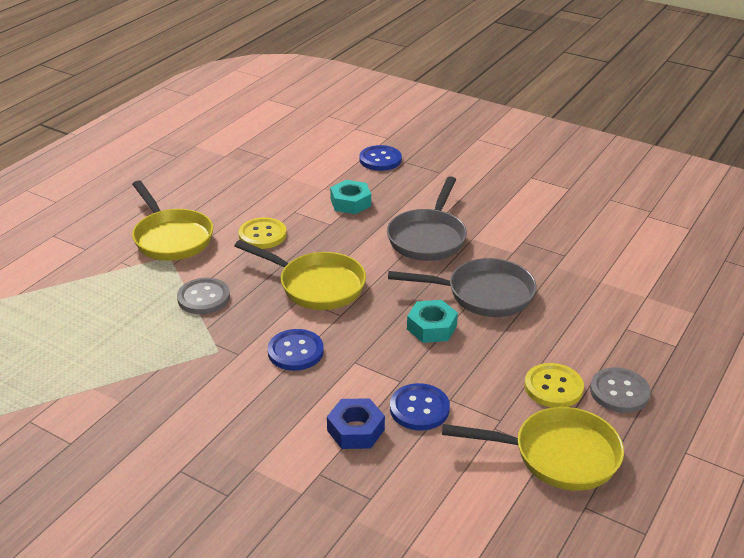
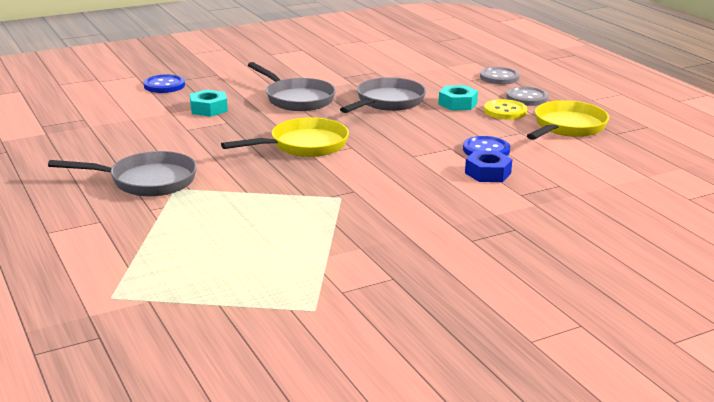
camera: 60 degrees left, 10 degrees down
yellow pan [132,181,213,261] -> grey pan [48,151,197,197]
grey button [177,278,230,314] -> grey button moved to [480,67,520,84]
yellow button [238,218,287,249] -> none
blue button [268,329,324,371] -> none
turquoise nut [407,300,458,343] -> turquoise nut moved to [438,85,478,111]

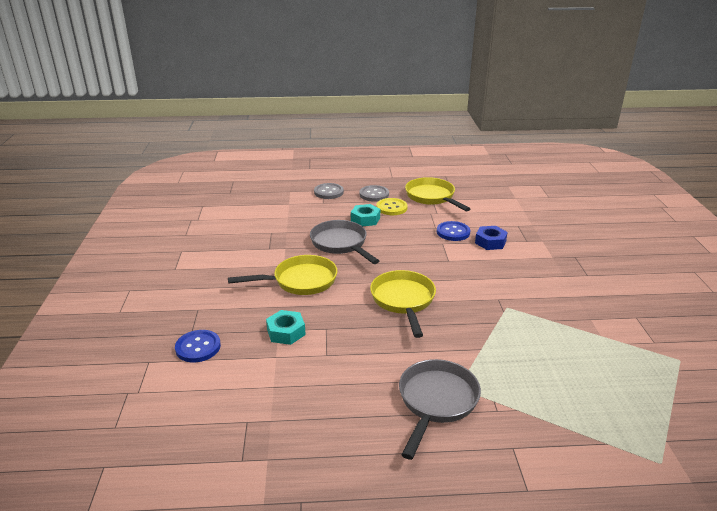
camera: 65 degrees left, 5 degrees up
grey pan [248,62,336,111] -> yellow pan [228,255,337,295]

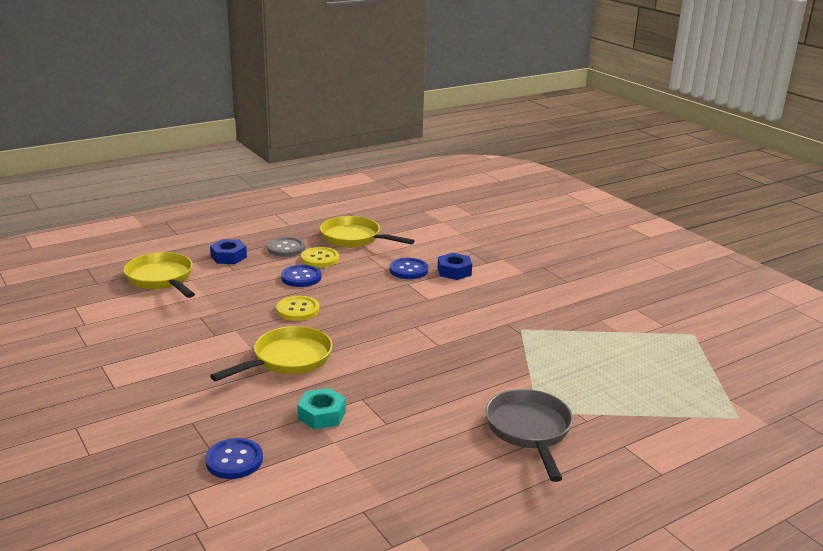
camera: 30 degrees left, 5 degrees down
grey pan [310,220,379,264] -> yellow button [276,296,319,321]
grey button [314,183,344,199] -> blue nut [210,239,247,264]
turquoise nut [351,204,380,226] -> blue button [281,265,321,287]
yellow pan [370,270,436,338] -> yellow pan moved to [124,252,195,298]

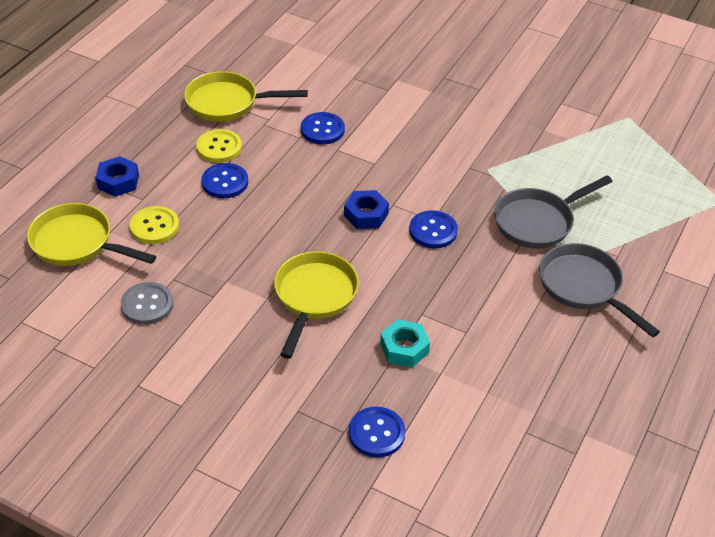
camera: 30 degrees left, 20 degrees up
grey button [267,237,305,257] -> grey button moved to [121,282,173,325]
yellow button [276,296,319,321] -> yellow button moved to [130,206,179,244]
blue nut [438,253,472,280] -> blue nut moved to [344,190,389,229]
none -> blue button [409,210,458,248]
none -> grey pan [494,175,613,249]

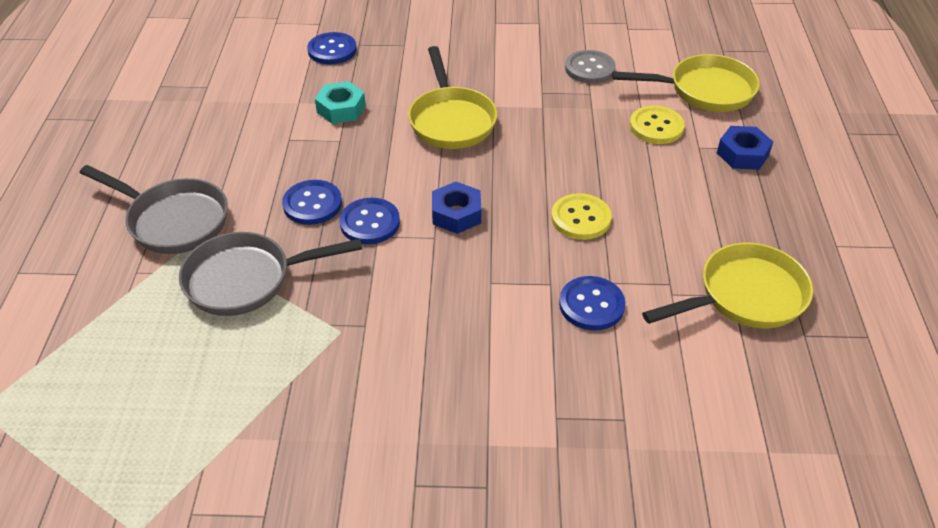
camera: 155 degrees right, 0 degrees up
yellow button [196,129,242,163] -> yellow button moved to [551,193,612,240]
blue button [202,163,248,198] -> blue button moved to [282,180,342,225]
grey pan [494,175,613,249] -> grey pan turned 135 degrees counterclockwise [179,232,362,316]

